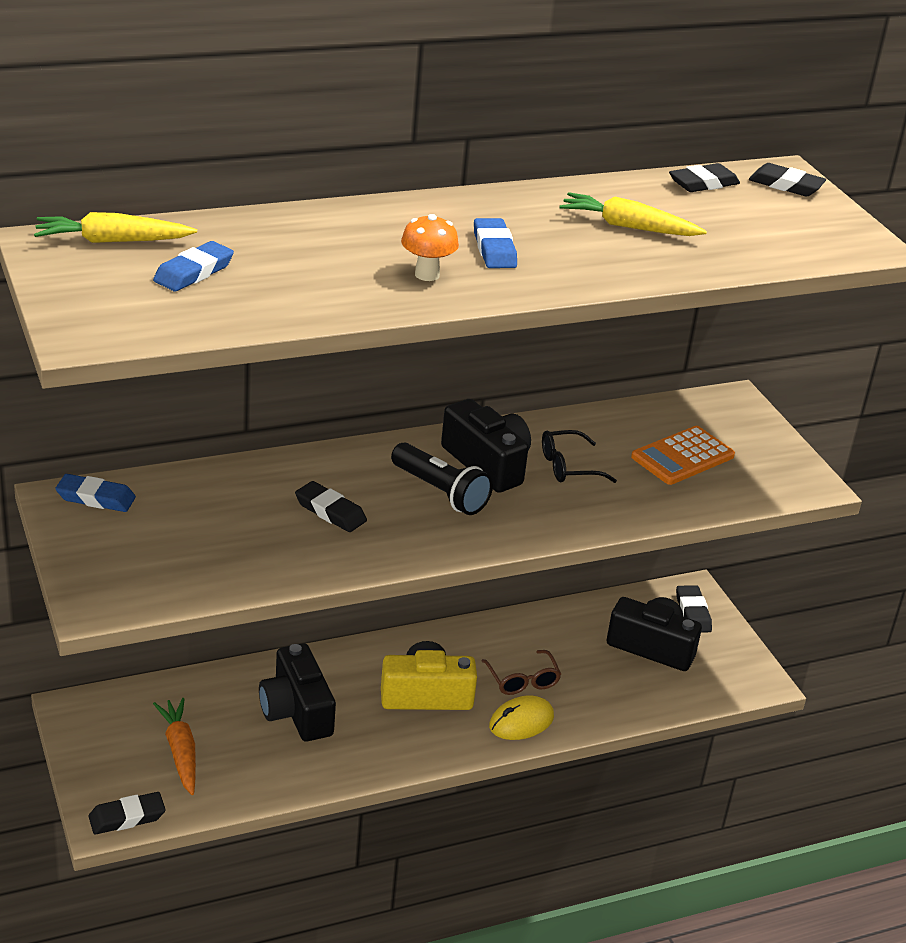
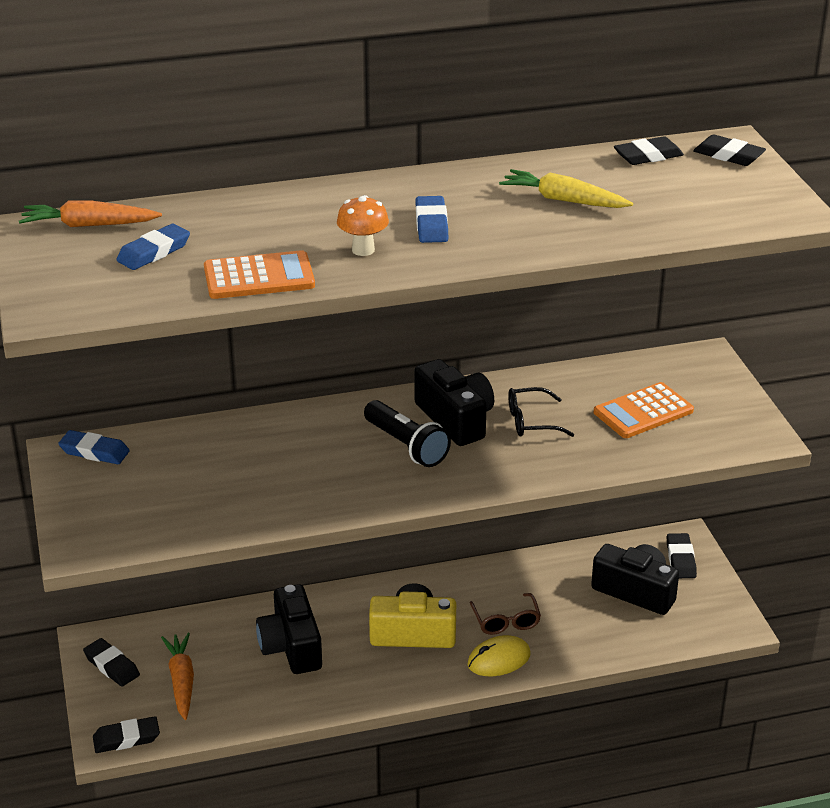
camera: 10 degrees right, 0 degrees up
yellow carrot [34,212,197,243] -> orange carrot [19,200,162,227]
black eraser [295,481,367,532] -> black eraser moved to [83,638,140,687]
none -> orange calculator [204,250,315,299]

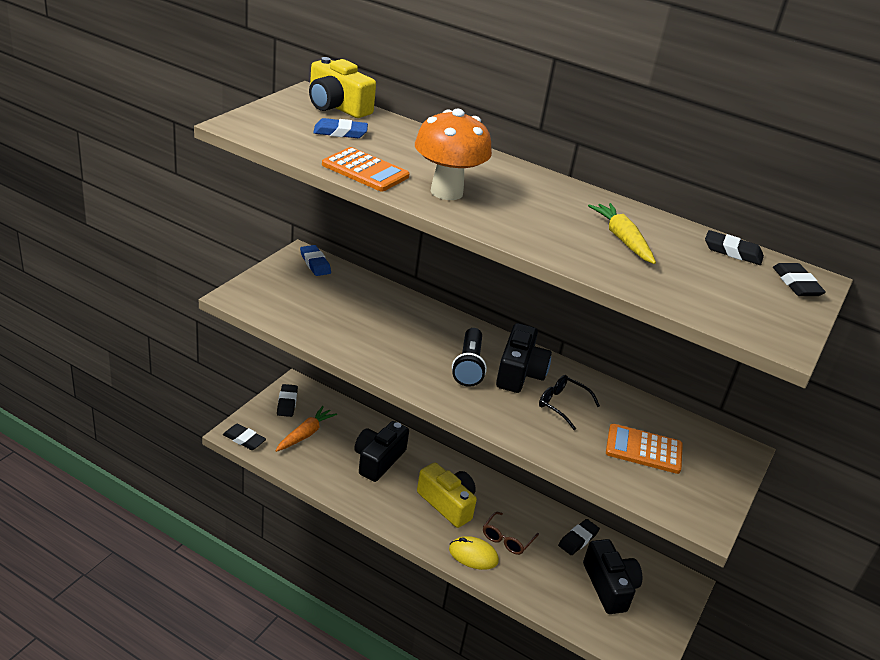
camera: 40 degrees right, 0 degrees up
orange carrot [19,200,162,227] -> yellow camera [309,57,376,118]
orange mushroom [337,195,389,256] -> orange mushroom [415,108,492,200], size x1.89
blue eraser [415,196,448,243] -> none
black eraser [667,533,697,578] -> black eraser moved to [558,519,600,555]

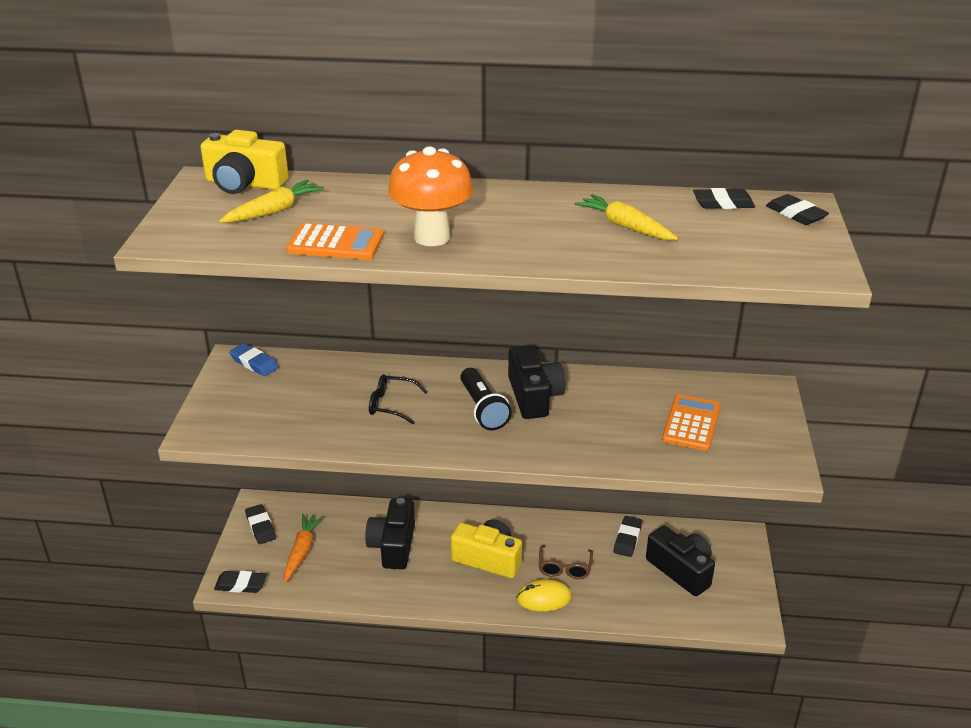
camera: 20 degrees left, 0 degrees up
blue eraser [313,118,368,138] -> yellow carrot [219,180,324,223]
black glasses [539,375,600,430] -> black glasses moved to [369,374,428,424]
orange calculator [606,424,683,474] -> orange calculator turned 120 degrees clockwise [662,394,721,451]

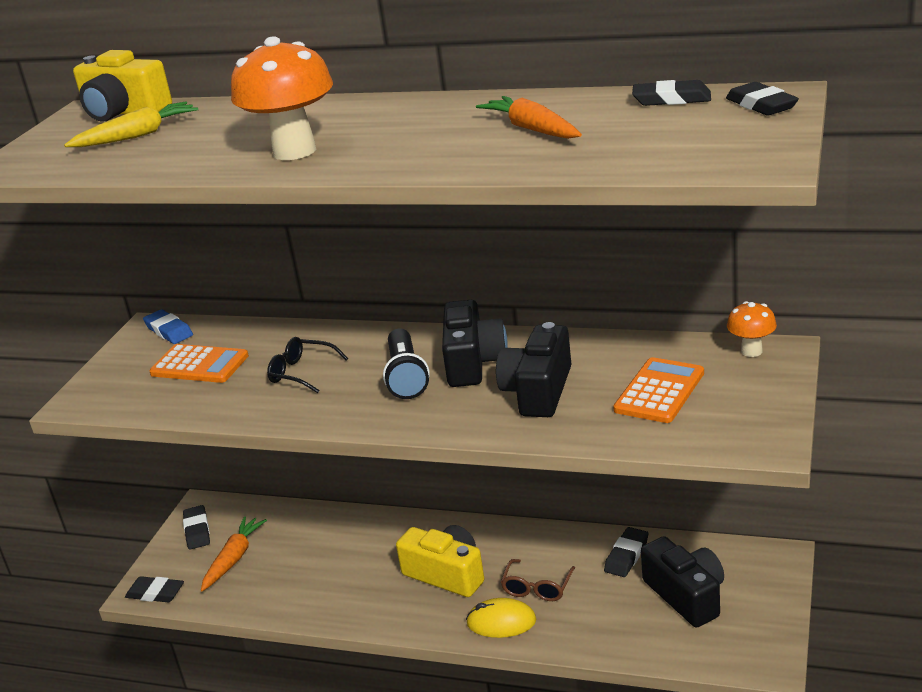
camera: 15 degrees right, 5 degrees down
orange calculator [286,223,384,260] -> orange calculator moved to [149,344,249,383]
black camera [365,498,415,569] -> black camera moved to [496,322,571,417]
yellow carrot [574,194,678,240] -> orange carrot [476,96,582,139]
none -> orange mushroom [727,301,777,357]

